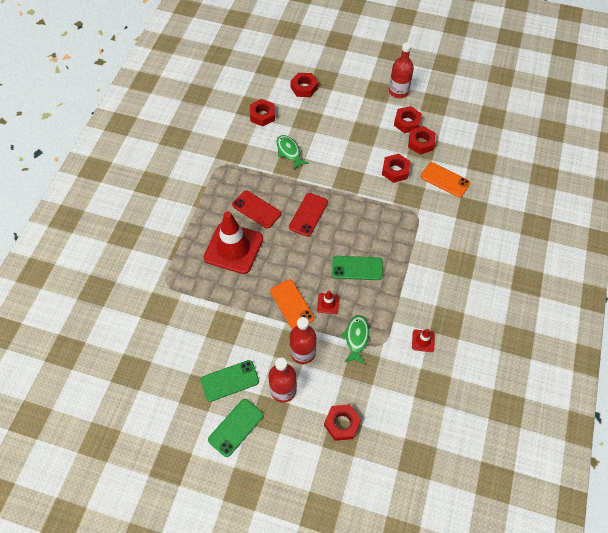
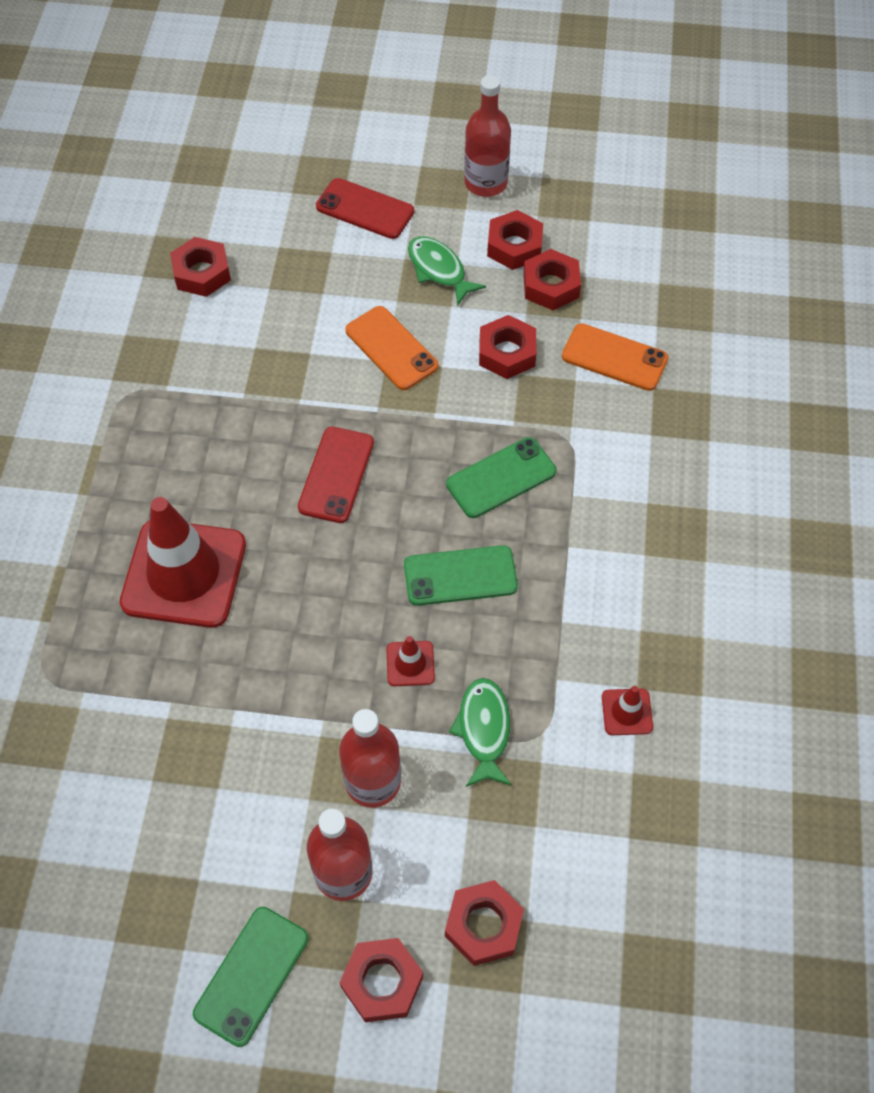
camera: 10 degrees left, 0 degrees up
green phone [201,360,259,402] -> green phone moved to [446,437,556,518]
red phone [232,190,281,228] -> red phone moved to [316,178,414,239]
orange phone [270,279,314,329] -> orange phone moved to [345,306,439,390]
green fish [276,135,309,171] -> green fish moved to [408,236,486,306]
red nut [290,73,318,97] -> red nut moved to [340,938,423,1022]

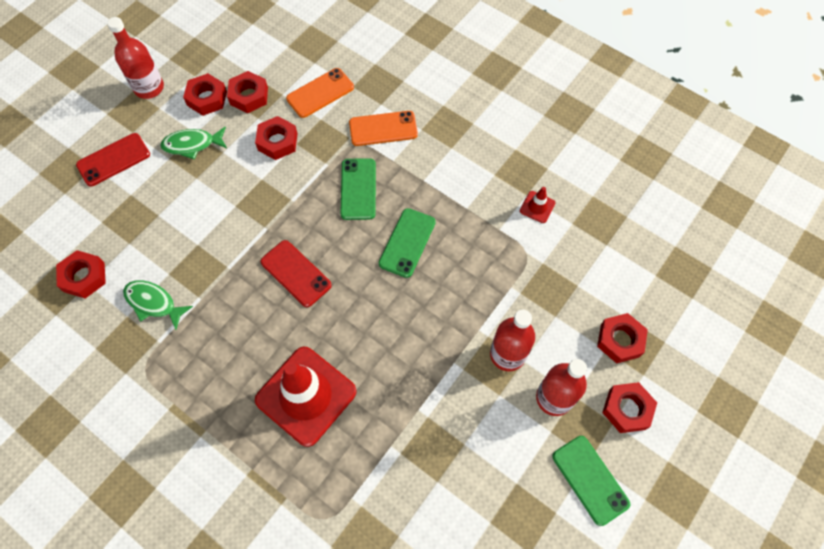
camera: 60 degrees left, 5 degrees up
orange phone [345,306,439,390] -> orange phone moved to [349,111,418,146]
red traffic cone [387,636,435,686] -> none
green fish [449,678,512,787] -> green fish moved to [123,280,193,330]

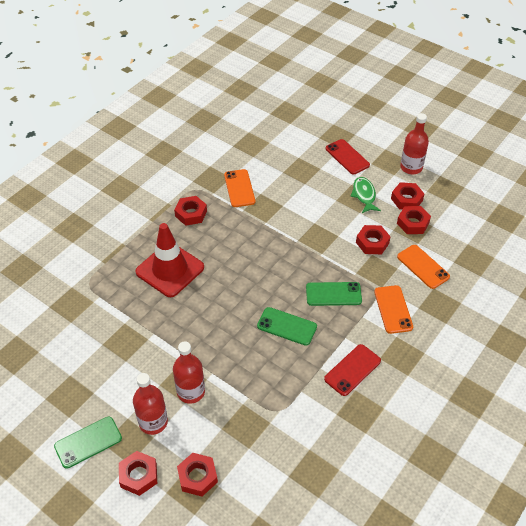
camera: 90 degrees right, 15 degrees down
red nut [56,250,106,298] -> red nut moved to [174,196,207,226]
green fish [123,280,193,330] -> orange phone [224,169,255,207]
red phone [261,240,332,307] -> red phone moved to [324,344,381,396]
red traffic cone [520,187,555,223] -> none

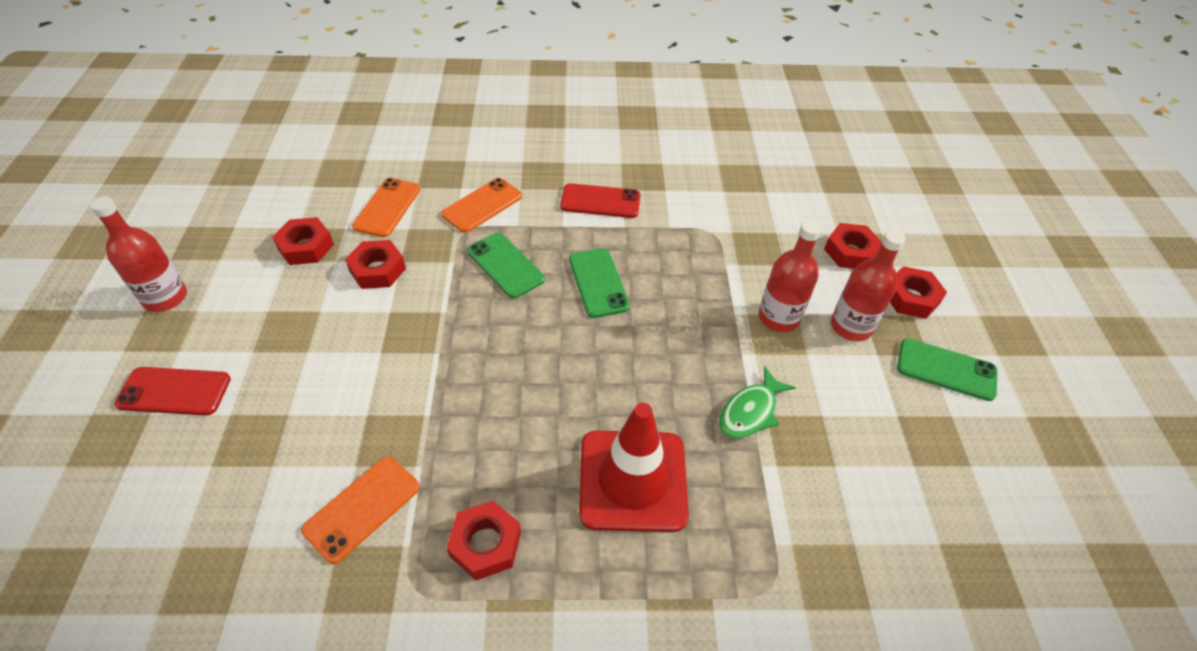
camera: 130 degrees left, 0 degrees up
red phone [326,139,370,174] -> red phone turned 75 degrees clockwise [114,367,231,416]
green fish [350,177,381,213] -> green fish moved to [719,367,796,438]
red nut [391,182,424,209] -> none

